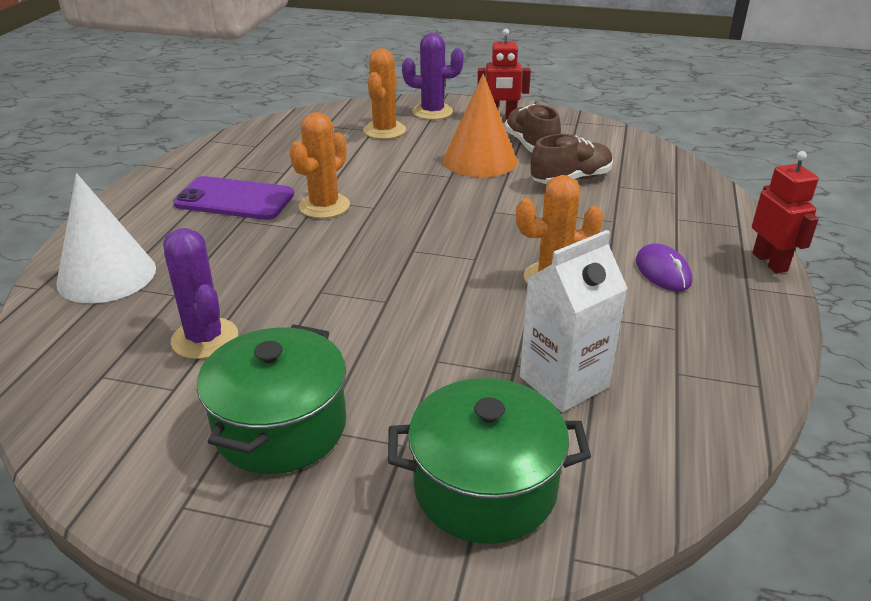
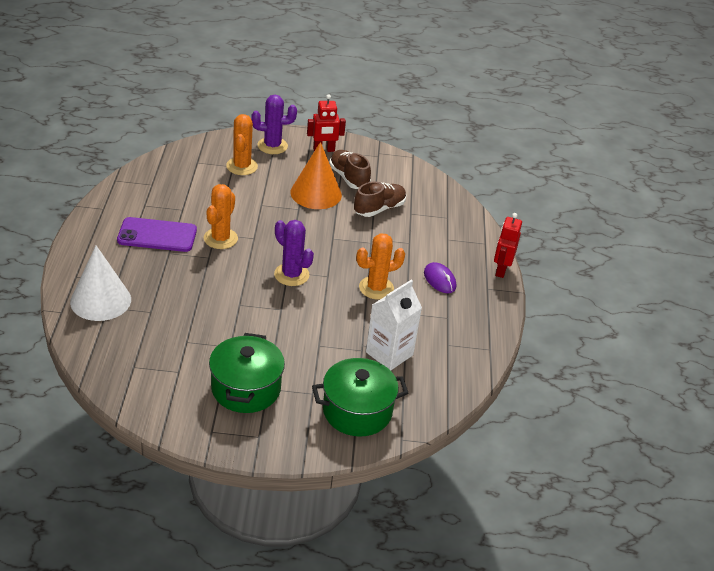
camera: 15 degrees left, 5 degrees up
purple cactus [163,228,238,359] -> purple cactus moved to [274,220,314,286]
red robot [752,151,819,274] -> red robot turned 135 degrees counterclockwise [494,213,522,278]

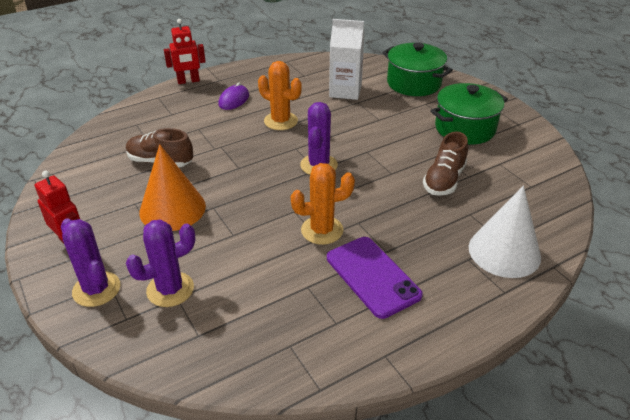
camera: 120 degrees left, 0 degrees up
orange cactus [226,114,258,175] -> purple cactus [126,219,195,307]
brown shoe [329,150,371,189] -> brown shoe moved to [423,131,468,196]

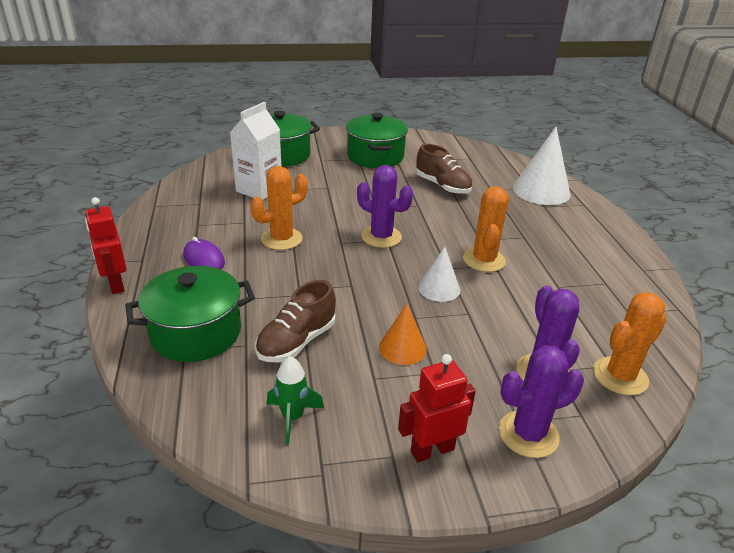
camera: 70 degrees left, 5 degrees down
orange cone [139,144,206,231] -> orange cone [379,304,427,365], size x0.58
red robot [164,19,206,84] -> red robot turned 150 degrees clockwise [85,197,127,294]
purple phone [327,237,423,319] -> none
none -> green pot [125,266,255,362]
none -> green rocket [267,356,324,445]
none -> white cone [418,247,460,302]
none -> orange cactus [593,292,667,395]

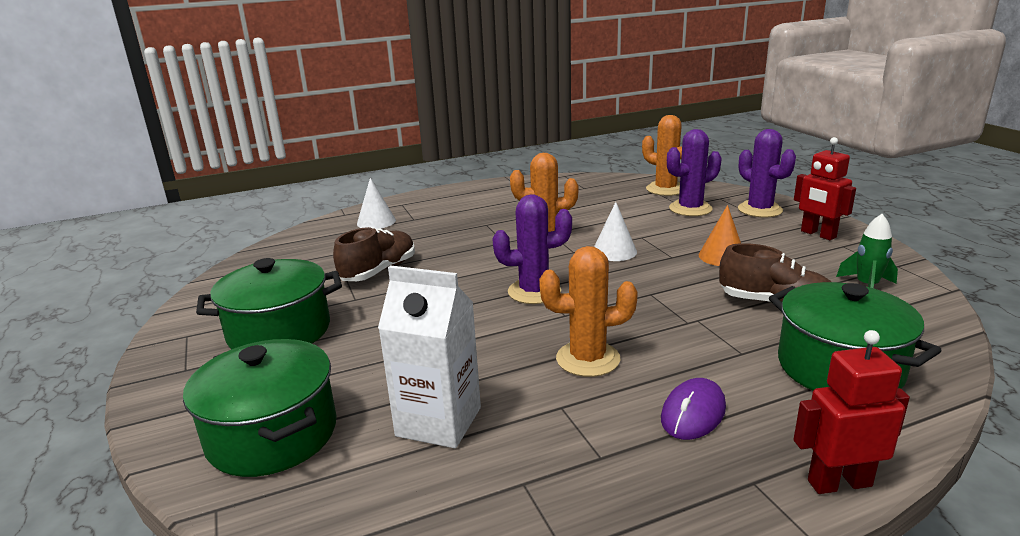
camera: 100 degrees left, 10 degrees down
red robot [85,197,127,294] -> red robot turned 150 degrees counterclockwise [794,330,910,494]
orange cactus [250,166,308,250] -> orange cactus turned 45 degrees counterclockwise [539,246,638,377]
purple cactus [357,165,413,248] -> purple cactus turned 60 degrees clockwise [492,194,572,304]
white cone [513,127,570,205] -> white cone [357,178,396,229], size x0.58

